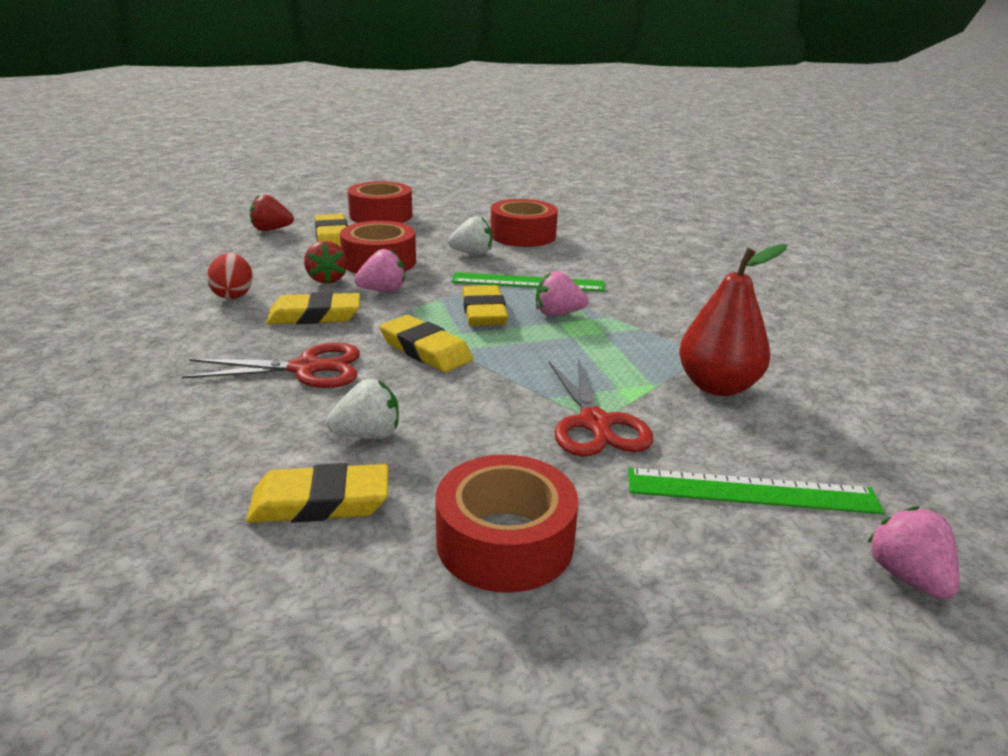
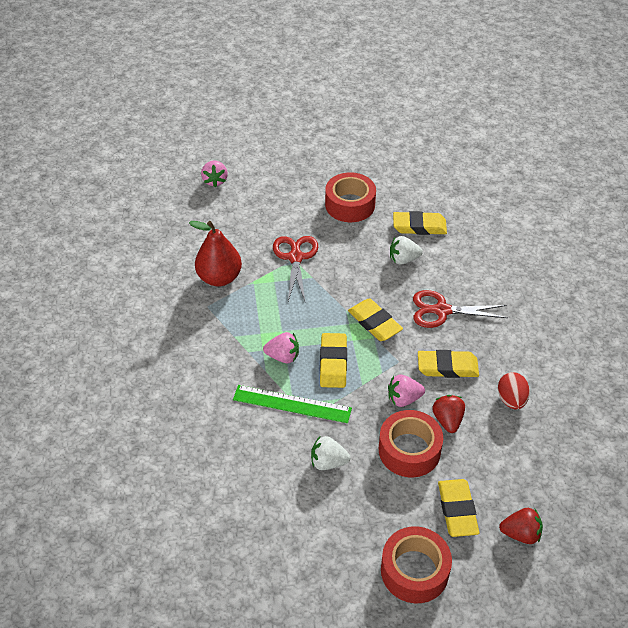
camera: 170 degrees left, 20 degrees up
red tape [490,199,558,247] -> none
green ruler [628,468,885,514] -> none

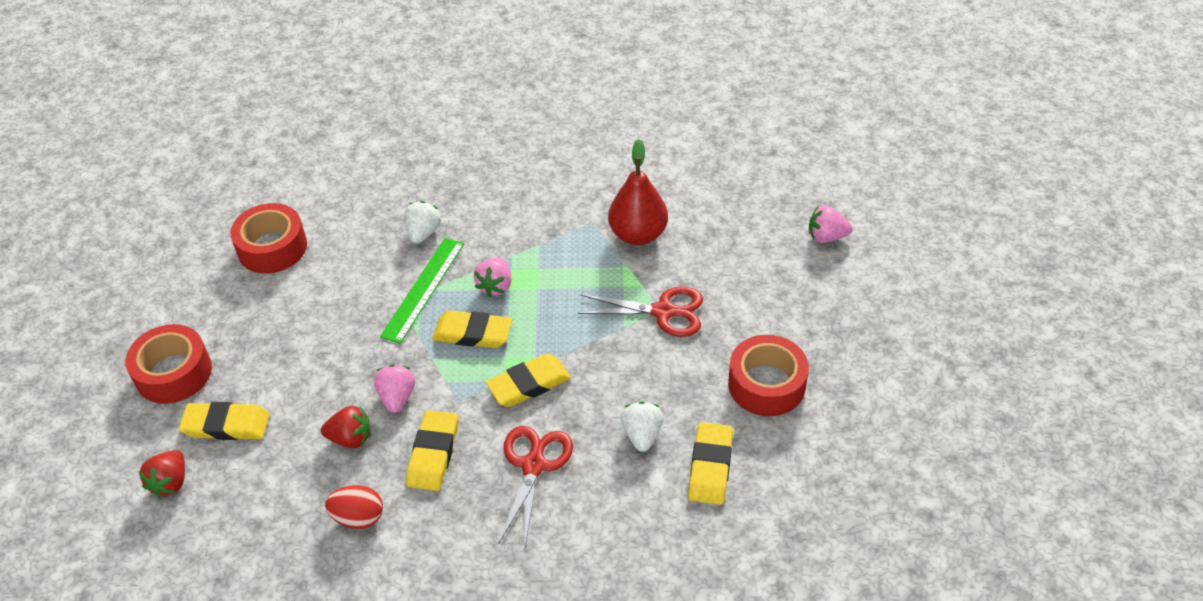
camera: 100 degrees right, 0 degrees up
white strawberry [311,436,350,470] -> white strawberry moved to [405,201,441,244]
red tape [379,410,443,477] -> red tape moved to [230,203,307,274]

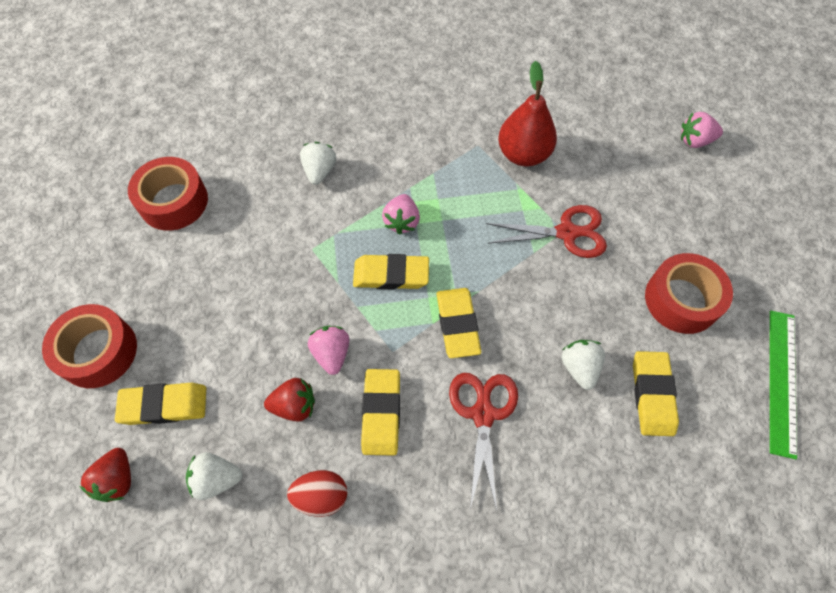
camera: 10 degrees left, 15 degrees up
green ruler [380,238,464,344] -> green ruler moved to [770,311,797,459]
yellow eraser [486,354,571,407] -> yellow eraser turned 60 degrees counterclockwise [437,288,481,358]
none -> white strawberry [186,453,243,500]

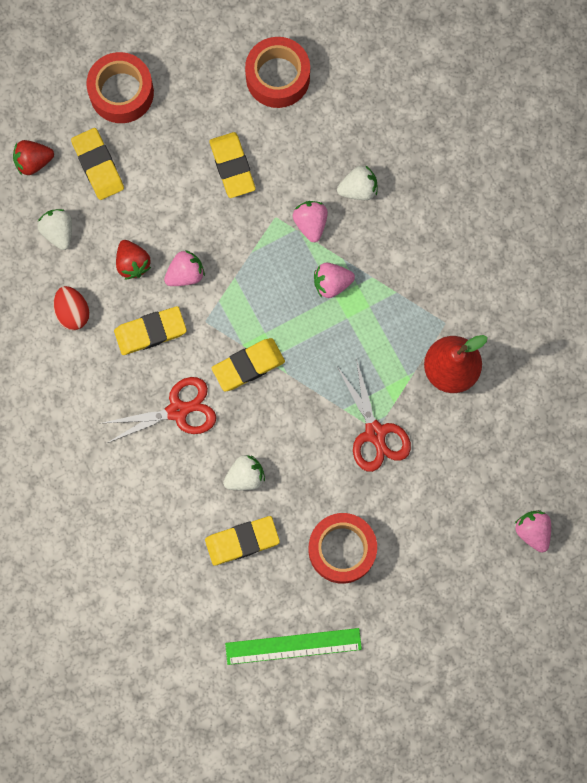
camera: 70 degrees right, 15 degrees up
yellow eraser [353,254,429,289] -> yellow eraser moved to [209,132,256,198]
none -> pink strawberry [293,201,328,242]

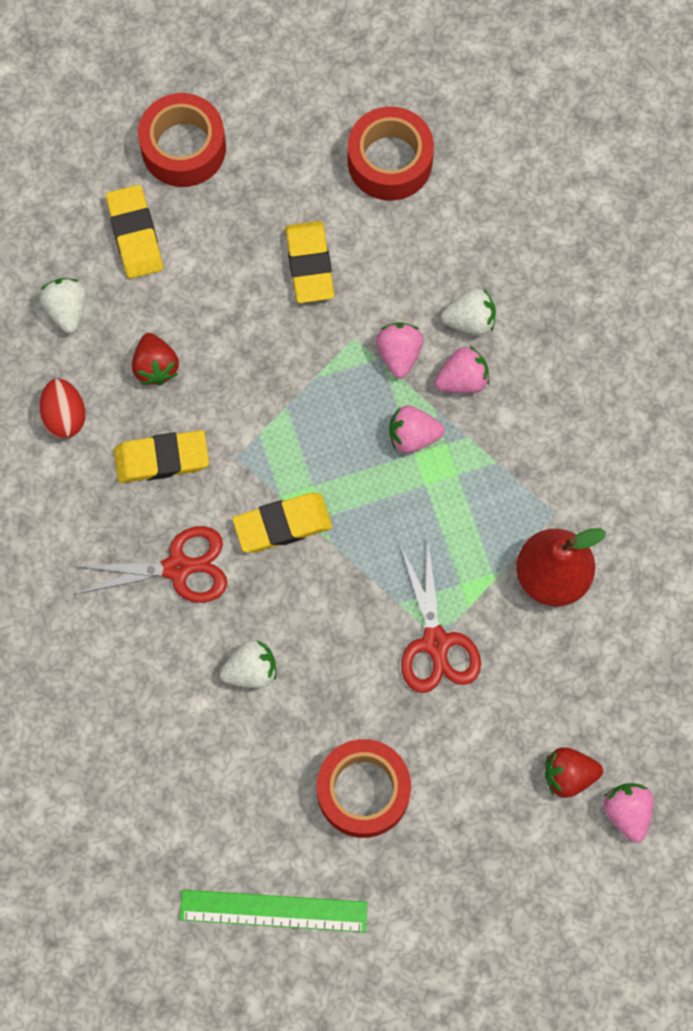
camera: 10 degrees right, 5 degrees down
red strawberry [13,140,54,175] -> red strawberry moved to [545,747,603,798]
pink strawberry [164,250,205,286] -> pink strawberry moved to [435,346,489,393]
yellow eraser [205,516,280,566] -> none

